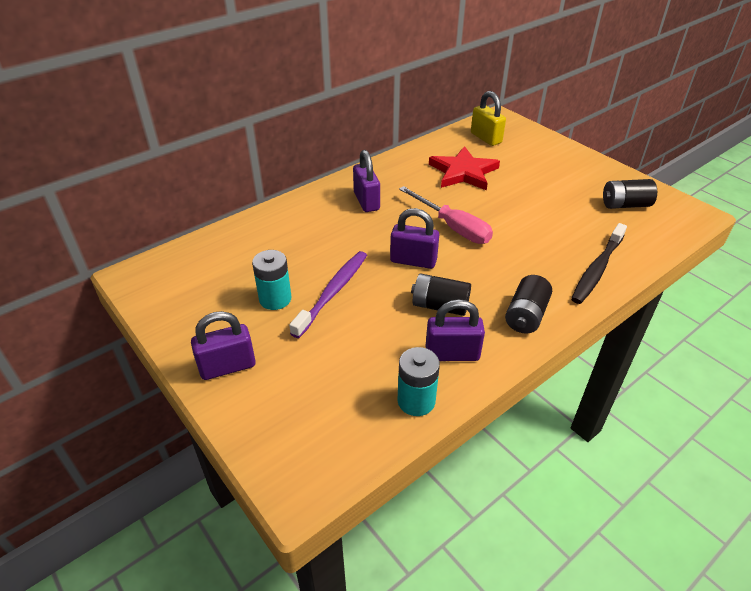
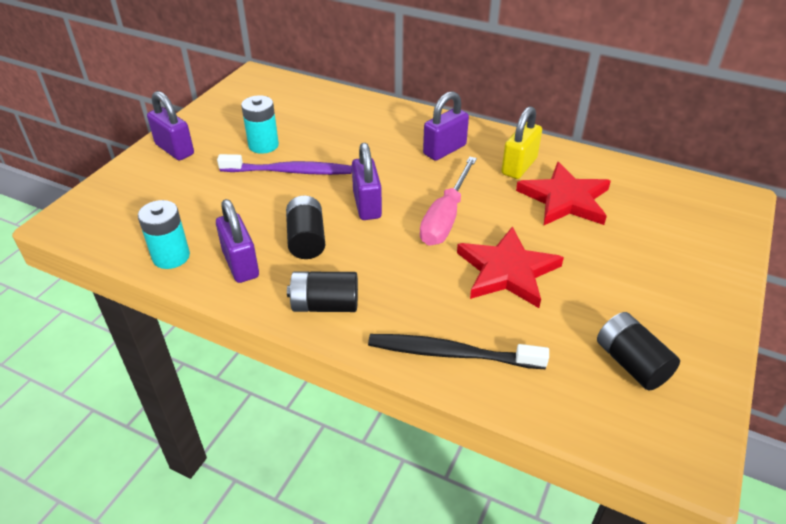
camera: 65 degrees right, 0 degrees up
yellow padlock [471,91,506,146] -> yellow padlock moved to [501,106,542,179]
none -> red star [457,226,564,308]

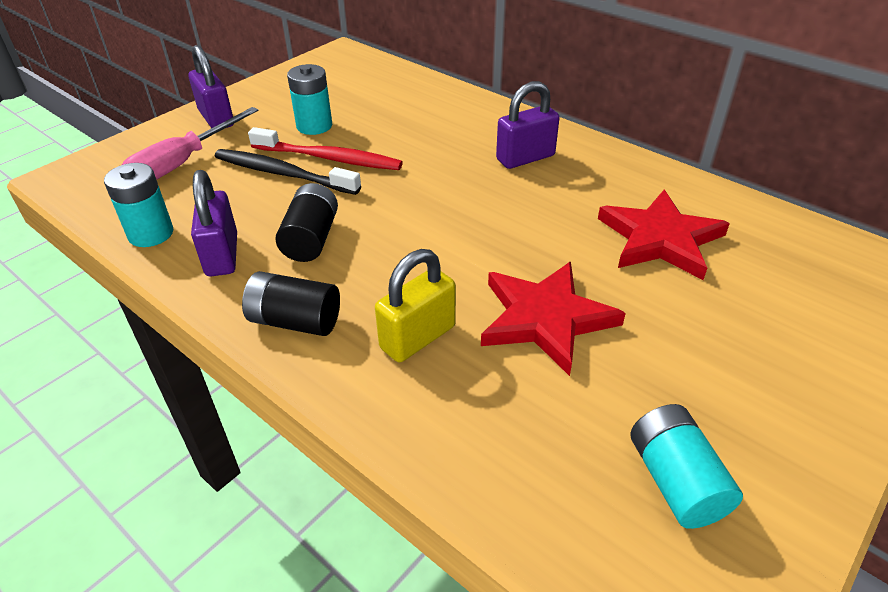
camera: 15 degrees right, 0 degrees up
purple toothbrush [217,154,352,175] -> red toothbrush [248,127,403,170]
purple padlock [352,143,382,220] -> none
black toothbrush [368,334,549,369] -> black toothbrush moved to [215,149,361,195]
pink screwdriver [420,156,477,246] -> pink screwdriver moved to [122,107,259,180]
yellow padlock [501,106,542,179] -> yellow padlock moved to [375,249,456,362]
black battery [597,312,680,391] -> turquoise battery [630,404,743,529]

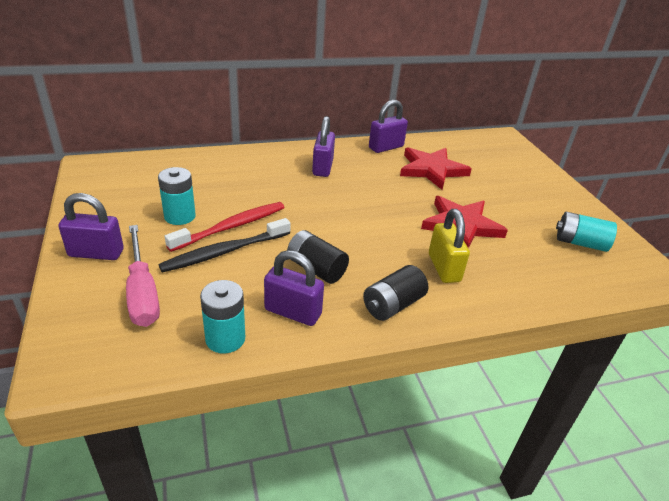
camera: 60 degrees left, 5 degrees down
none -> purple padlock [369,100,408,153]

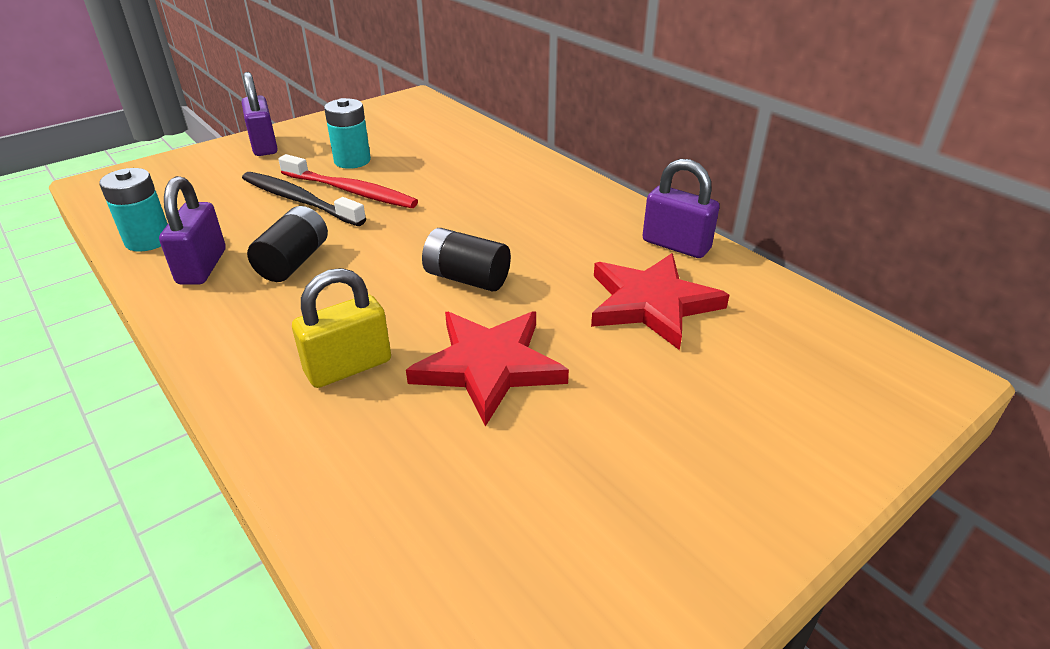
camera: 70 degrees right, 0 degrees up
pink screwdriver [126,225,160,327] -> none
purple padlock [312,116,335,177] -> none
black battery [363,265,428,321] -> black battery moved to [422,228,511,292]
turquoise battery [556,212,617,252] -> none

